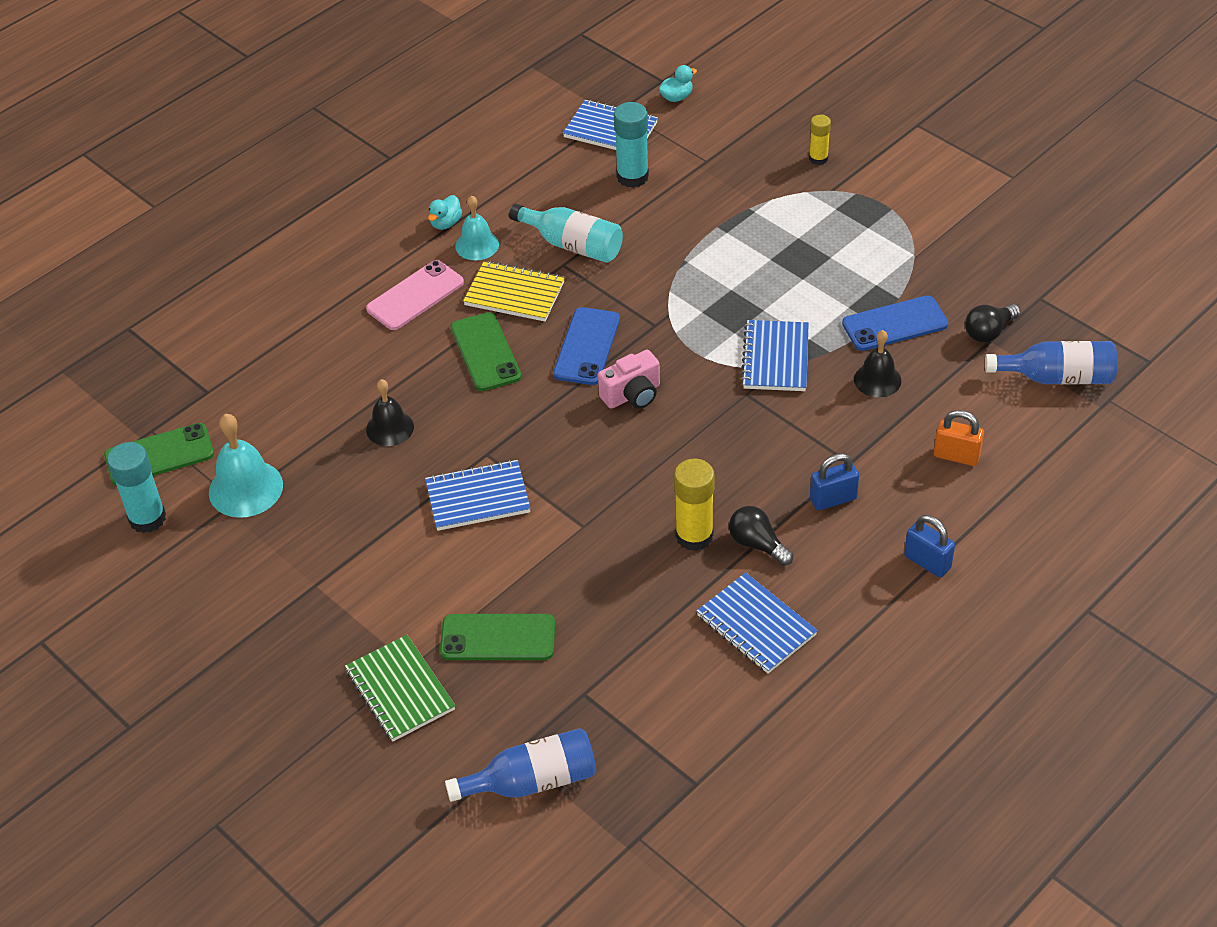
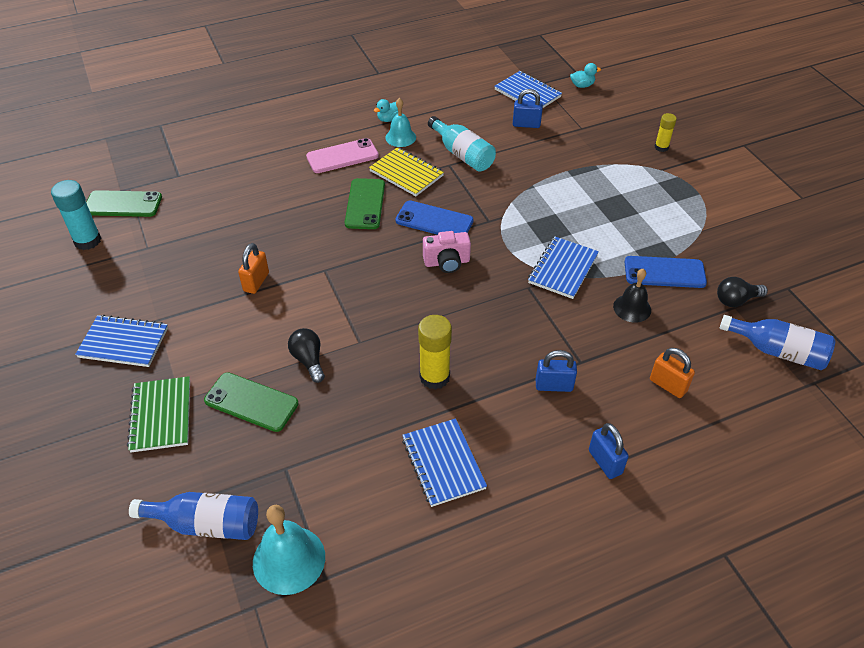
camera: 20 degrees right, 0 degrees up
turquoise bell [209,414,283,518] -> turquoise bell moved to [253,505,325,595]
black bell [366,379,414,446] -> none
blue notebook [425,459,531,531] -> blue notebook moved to [75,315,168,367]
blue phone [553,307,620,385] -> blue phone turned 75 degrees clockwise [395,201,474,235]
turquoise glue stick [614,102,649,188] -> blue padlock [513,89,543,128]
black light bulb [729,506,793,566] -> black light bulb moved to [288,328,325,383]
none -> orange padlock [238,243,269,294]

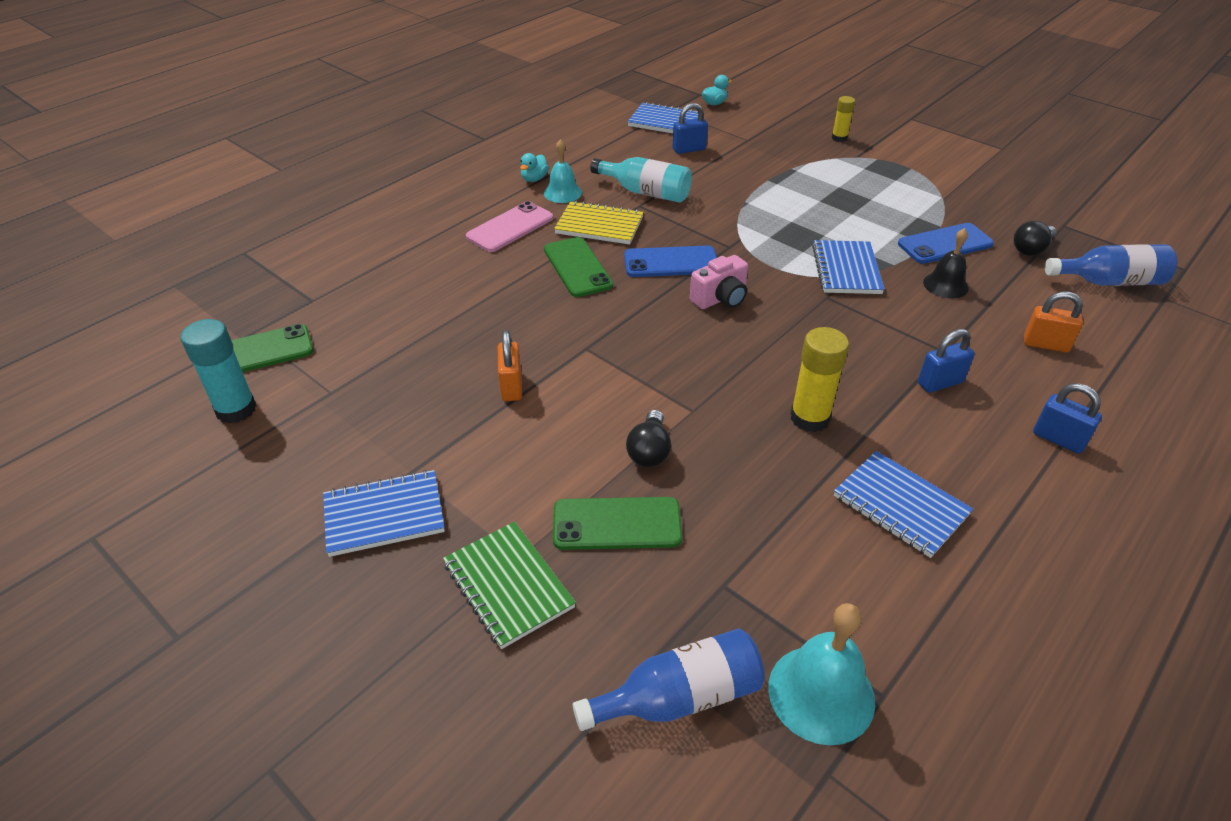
camera: 25 degrees left, 5 degrees down
black light bulb [288,328,325,383] -> black light bulb turned 120 degrees counterclockwise [626,410,671,467]

